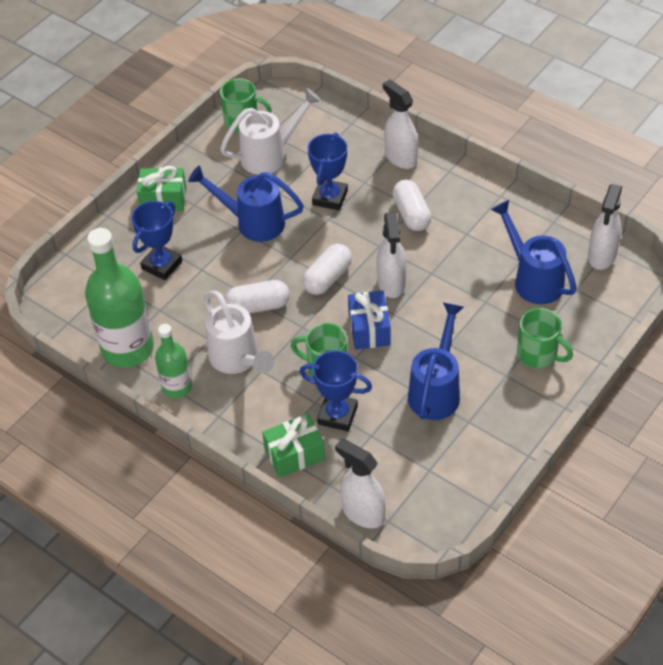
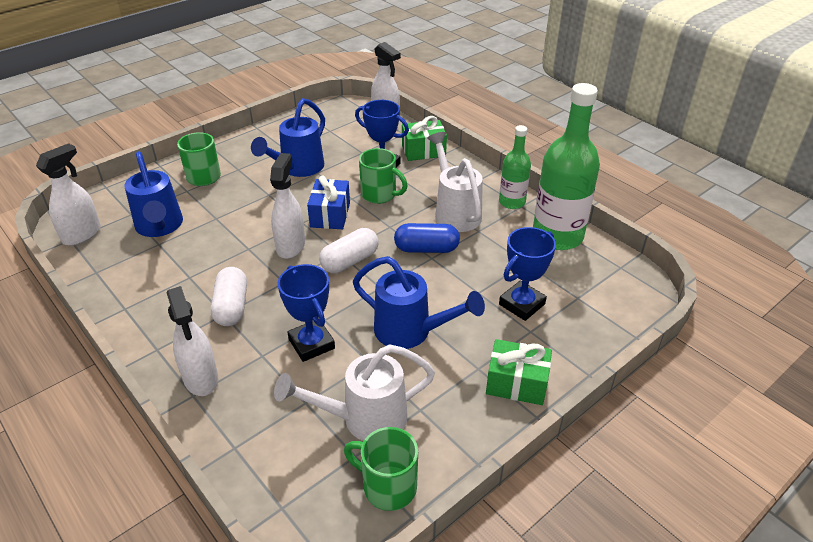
camera: 170 degrees left, 10 degrees down
white capsule [225,280,290,314] -> blue capsule [394,223,460,253]
blue trophy [308,132,348,210] -> blue trophy turned 60 degrees counterclockwise [278,264,335,362]

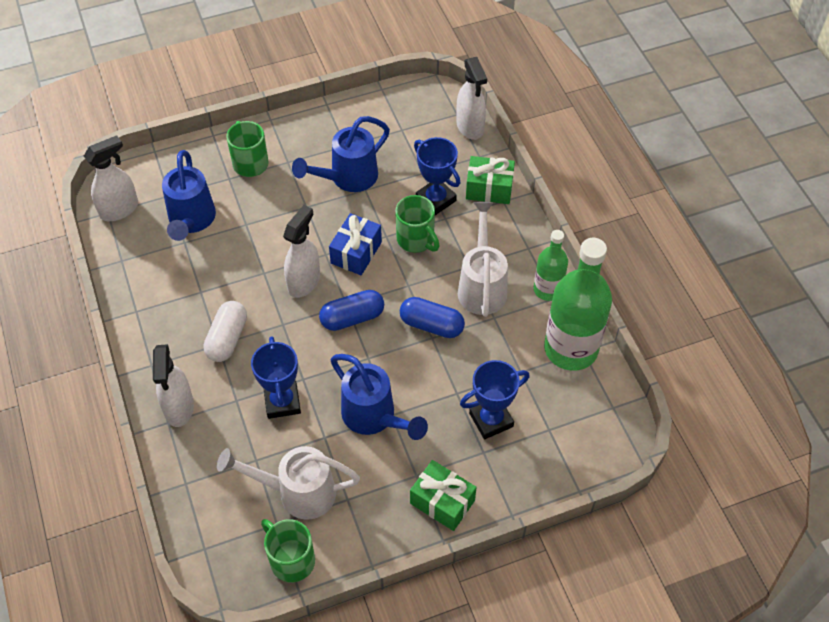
camera: 20 degrees right, 15 degrees up
white capsule [319,228,379,273] -> blue capsule [319,290,384,331]

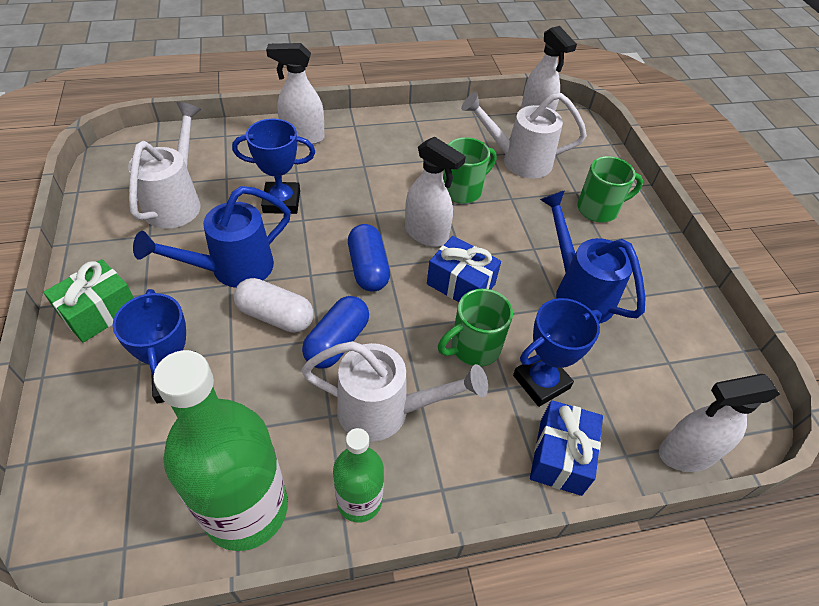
camera: 95 degrees right, 5 degrees down
blue watering can [162,150,216,241] -> white watering can [461,92,587,178]
white capsule [203,301,247,362] -> white capsule moved to [234,278,314,333]
green mug [261,519,315,583] -> green mug moved to [443,137,496,204]
green gift [466,156,515,204] -> blue gift [530,400,603,496]

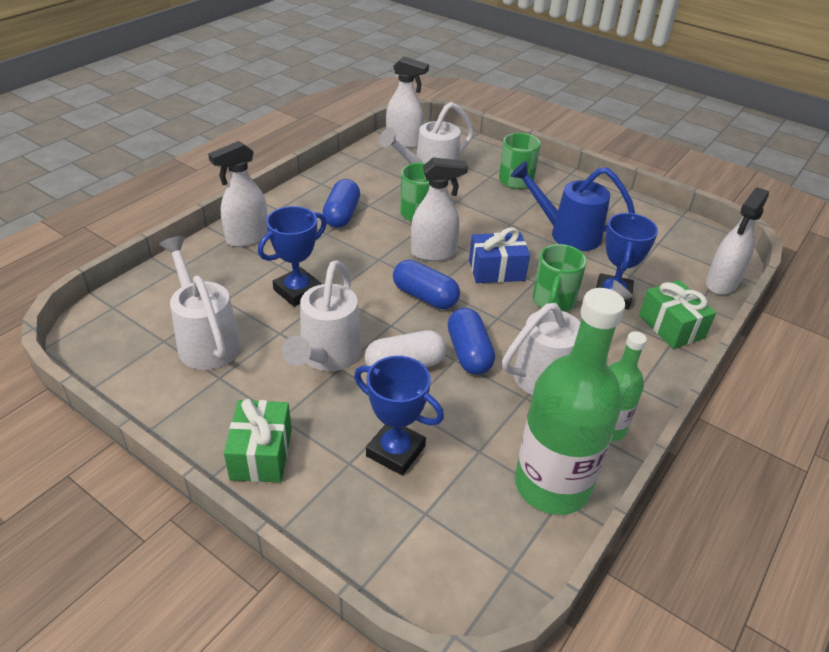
camera: 40 degrees left, 10 degrees down
blue watering can [133,186,291,288] -> white watering can [282,260,362,371]
blue gift [530,400,603,496] -> green gift [639,280,716,349]
none -> blue capsule [322,179,360,228]

